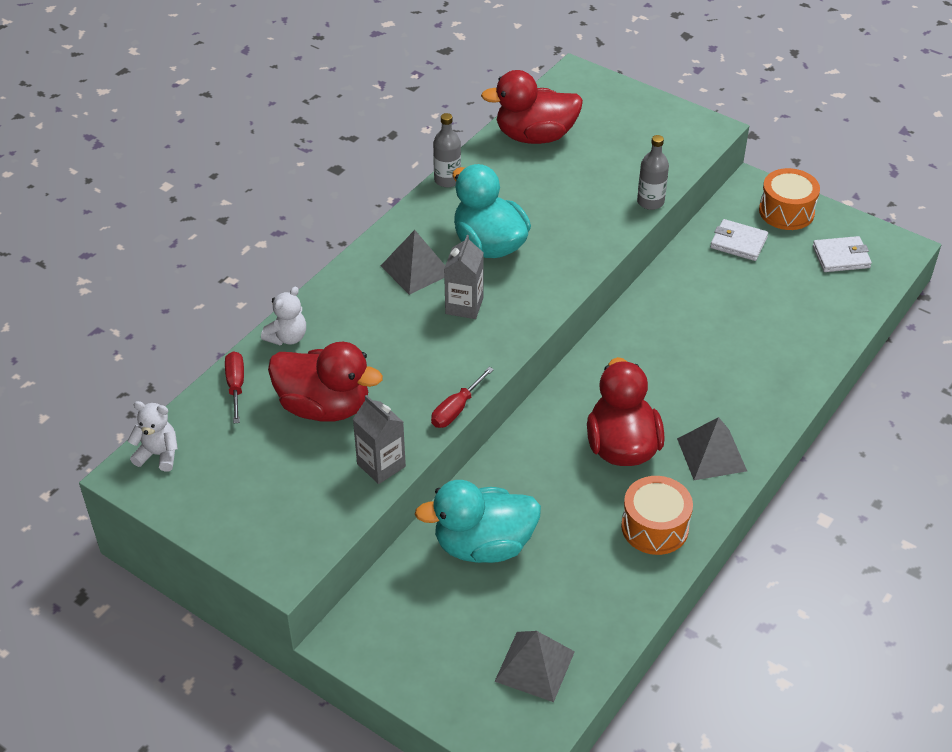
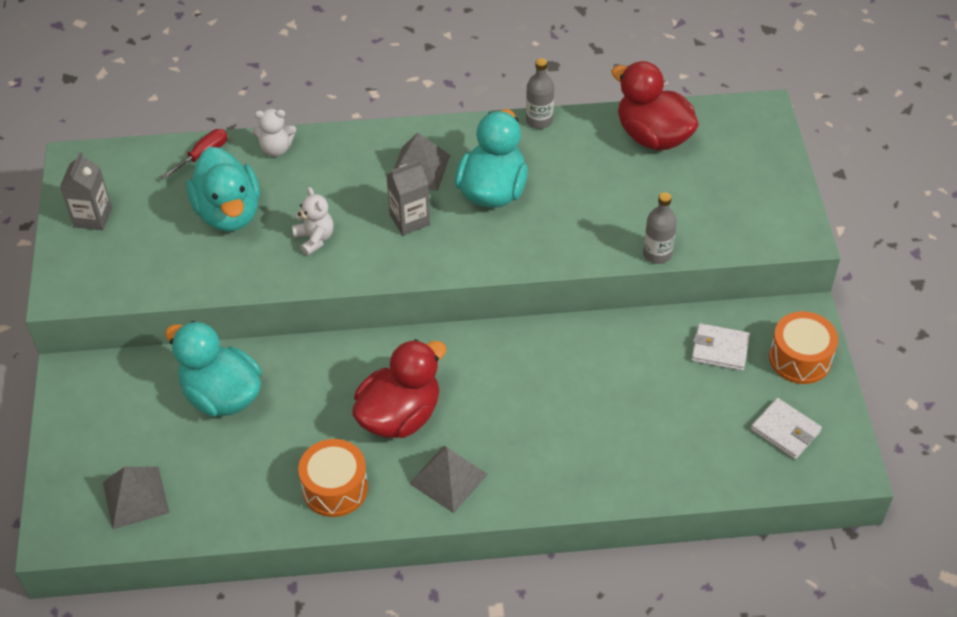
camera: 50 degrees right, 5 degrees up
white teddy bear [128,401,178,472] -> white teddy bear moved to [292,187,333,256]
red duck [268,342,383,422] -> turquoise duck [187,147,260,231]
grey carton [353,395,406,484] -> grey carton moved to [60,152,112,230]
red screwdriver [431,367,494,428] -> none
white wallet [710,219,768,261] -> white wallet turned 60 degrees counterclockwise [691,323,750,371]

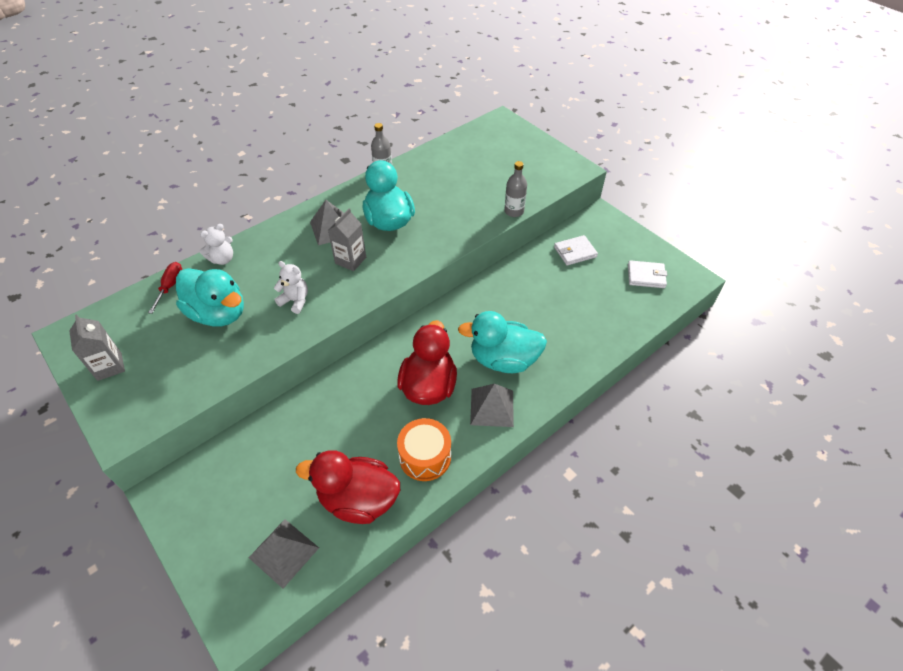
camera: 35 degrees left, 0 degrees up
turquoise duck [165,321,261,417] -> turquoise duck moved to [458,311,547,373]
red duck [611,61,699,151] -> red duck moved to [296,450,400,524]
orange drum [769,311,838,384] -> none

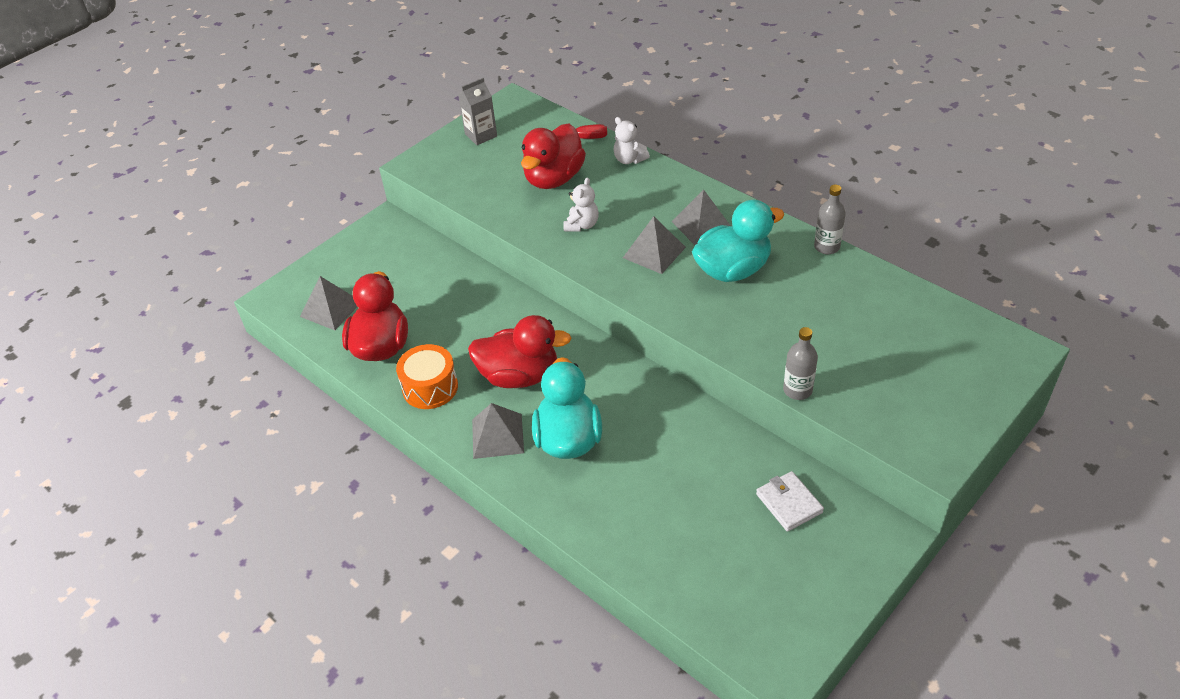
camera: 85 degrees right, 5 degrees down
turquoise duck [176,268,244,326] -> red duck [521,124,586,189]
grey carton [328,208,366,271] -> grey pyramid [623,216,686,274]
white wallet [628,260,667,288] -> none

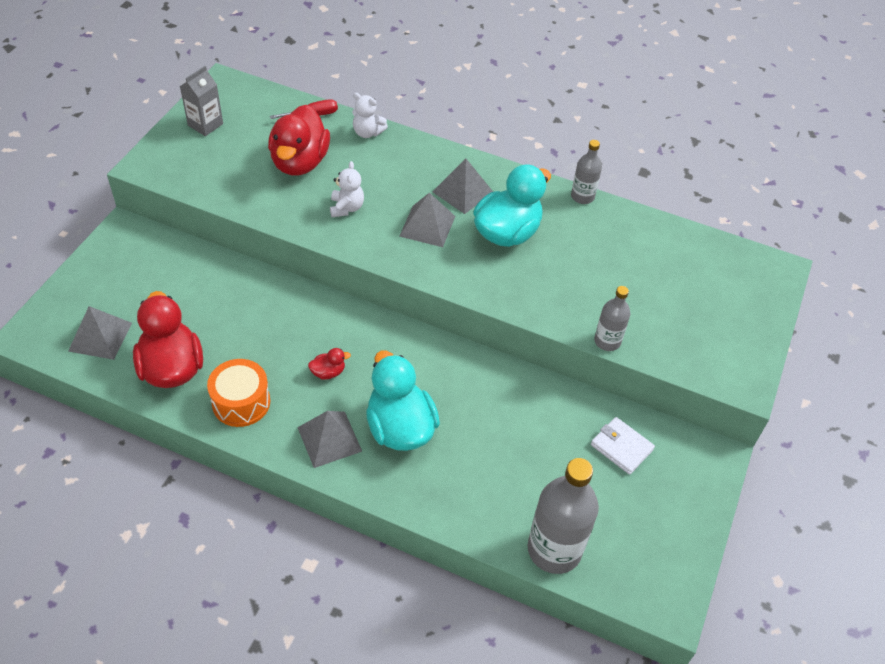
camera: 25 degrees left, 5 degrees up
red duck [468,315,571,388] -> red duck [308,348,351,380], size x0.42
none -> grey bottle [528,458,599,574]

